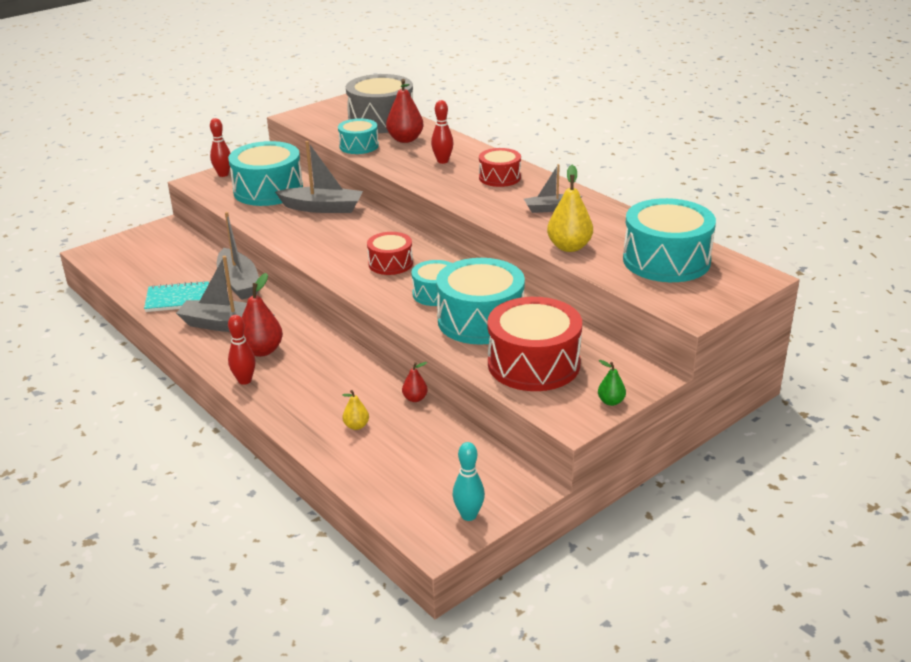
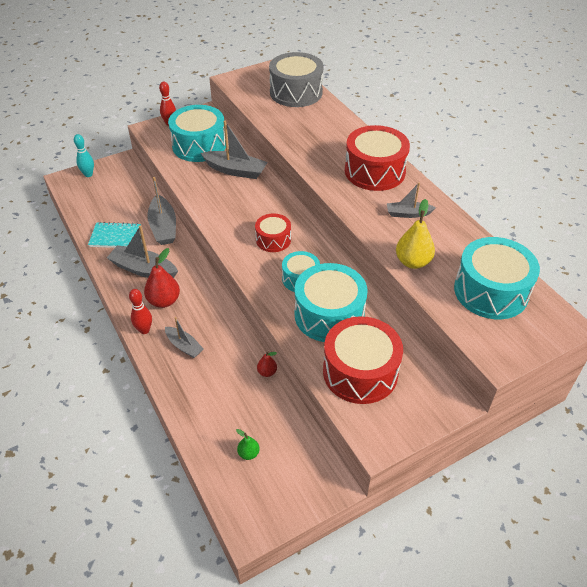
camera: 10 degrees right, 15 degrees up
turquoise drum [338,118,379,154] -> none
yellow pear [342,390,369,430] -> none
red pear [386,79,424,143] -> none
red bowling pin [431,100,453,164] -> none
turquoise bowling pin [453,442,485,521] -> turquoise bowling pin moved to [74,134,94,177]
red drum [479,148,521,187] -> red drum [345,125,410,191], size x1.77
green pear [598,360,626,406] -> green pear moved to [236,429,260,460]
none -> grey boat [165,317,204,358]

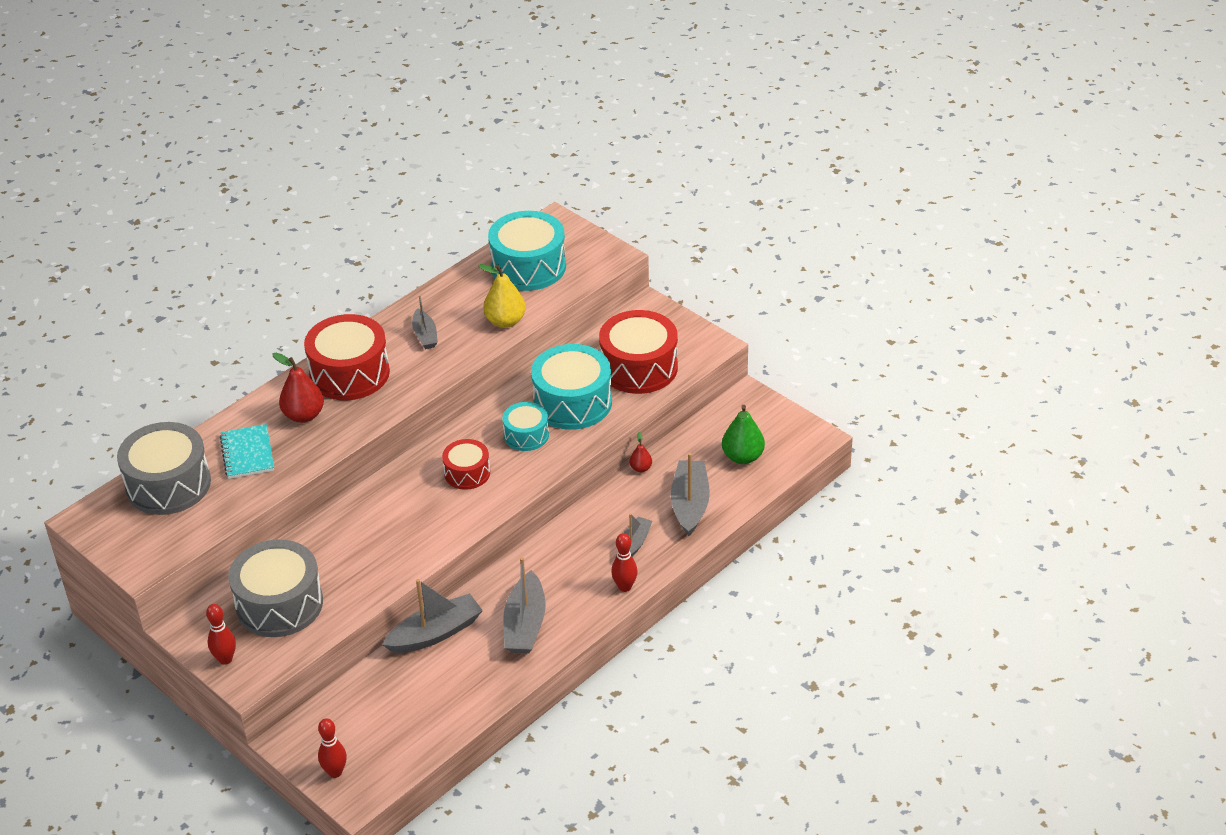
camera: 105 degrees left, 5 degrees down
turquoise bowling pin [74,134,94,177] -> red bowling pin [318,718,347,778]
turquoise notebook [88,222,141,248] -> turquoise notebook moved to [220,424,274,479]
red pear [144,248,180,308] -> red pear moved to [272,353,324,423]
turquoise drum [168,105,226,162] -> grey drum [228,539,323,637]
grey boat [201,121,268,179] -> grey boat moved to [671,453,710,536]
green pear [236,429,260,460] -> green pear [722,405,765,464], size x1.88

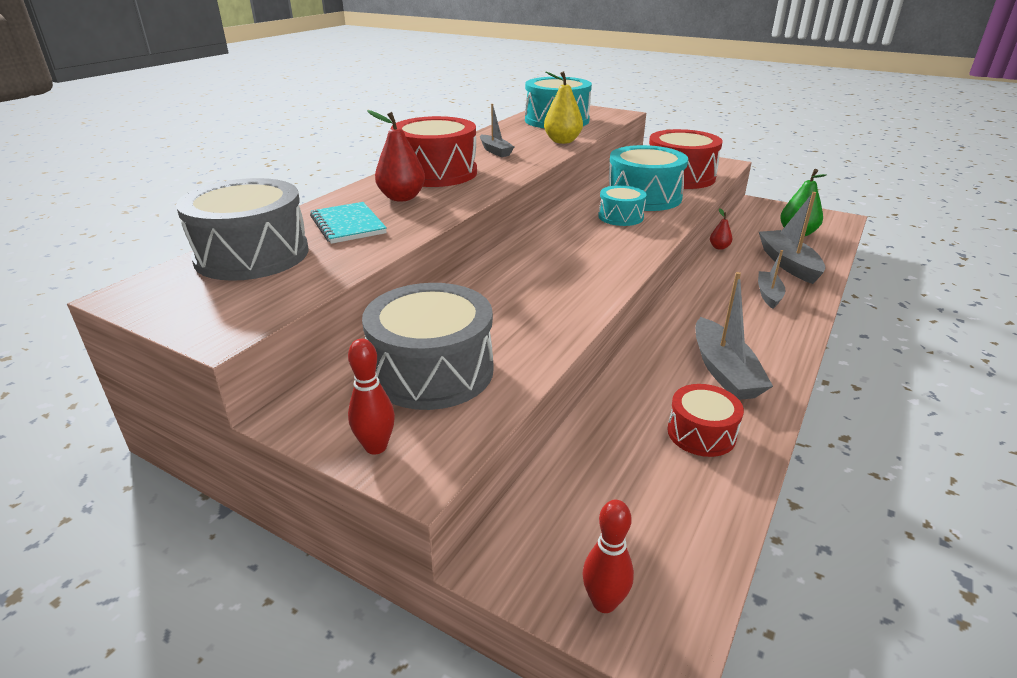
camera: 15 degrees left, 10 degrees down
grey boat [382,579,483,653] -> none
red drum [442,439,490,490] -> red drum moved to [667,384,744,457]
red bowling pin [611,533,638,592] -> none

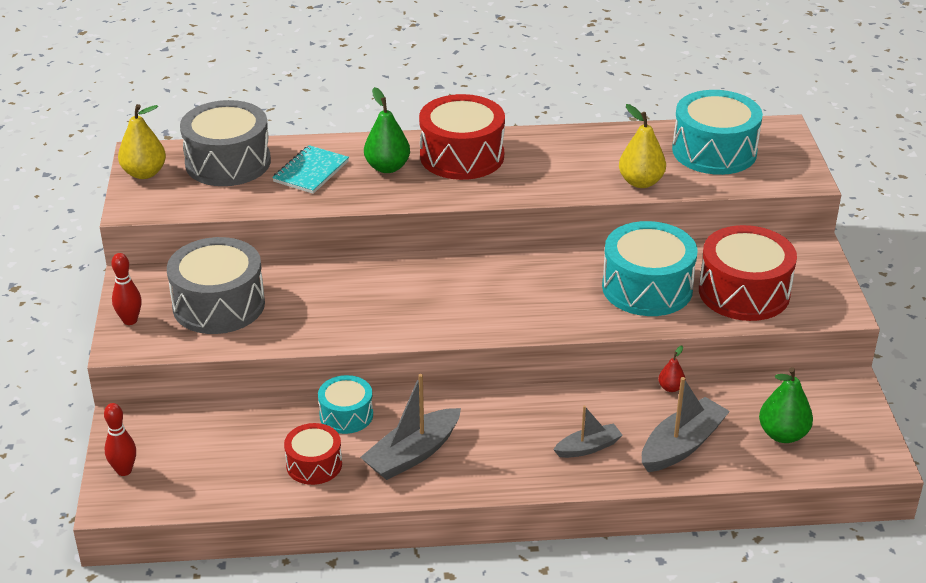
camera: 55 degrees right, 5 degrees up
red pear [367,110,425,201] -> green pear [364,87,410,173]
grey boat [480,104,514,157] -> none
turquoise drum [598,185,647,226] -> turquoise drum moved to [318,375,373,434]
none -> yellow pear [118,104,166,179]

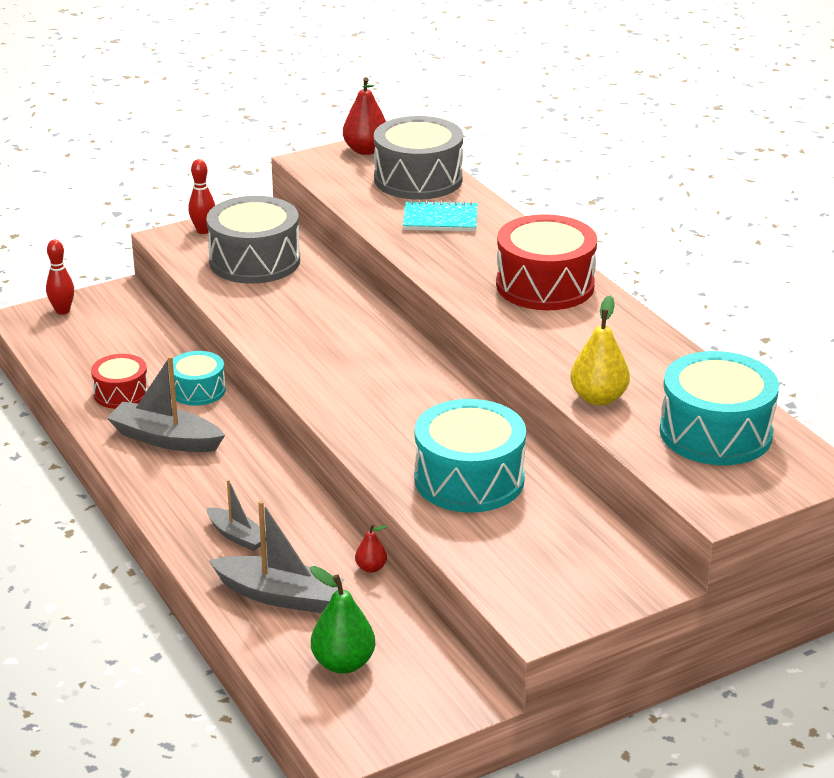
camera: 65 degrees right, 5 degrees down
yellow pear [118,104,166,179] -> red pear [343,77,386,155]
green pear [364,87,410,173] -> none
red drum [699,225,797,321] -> none

